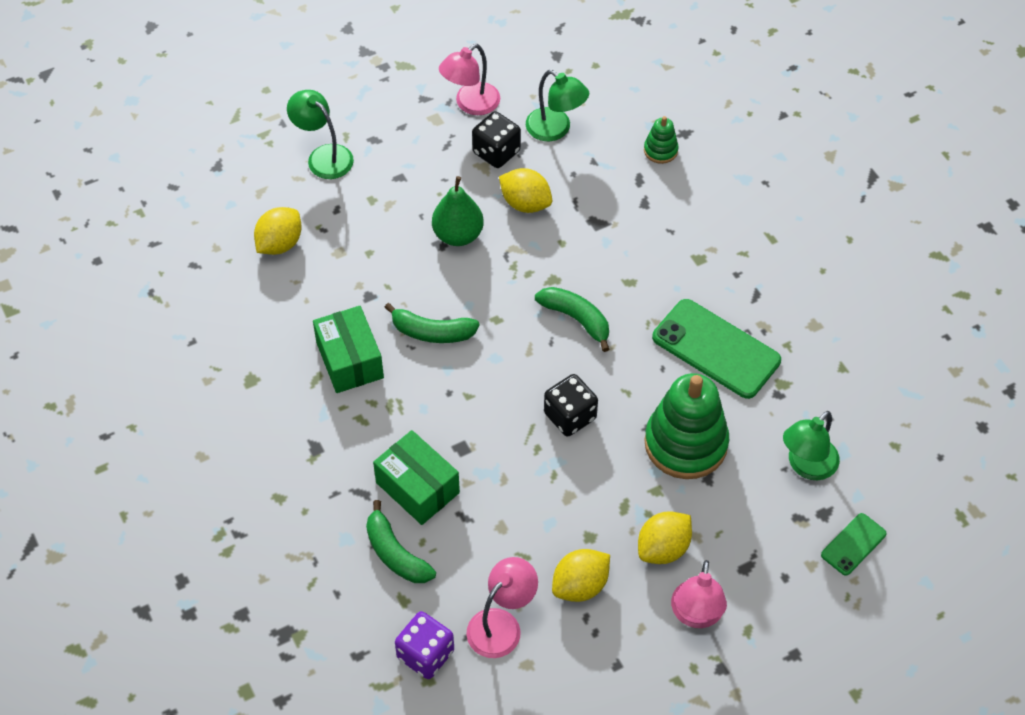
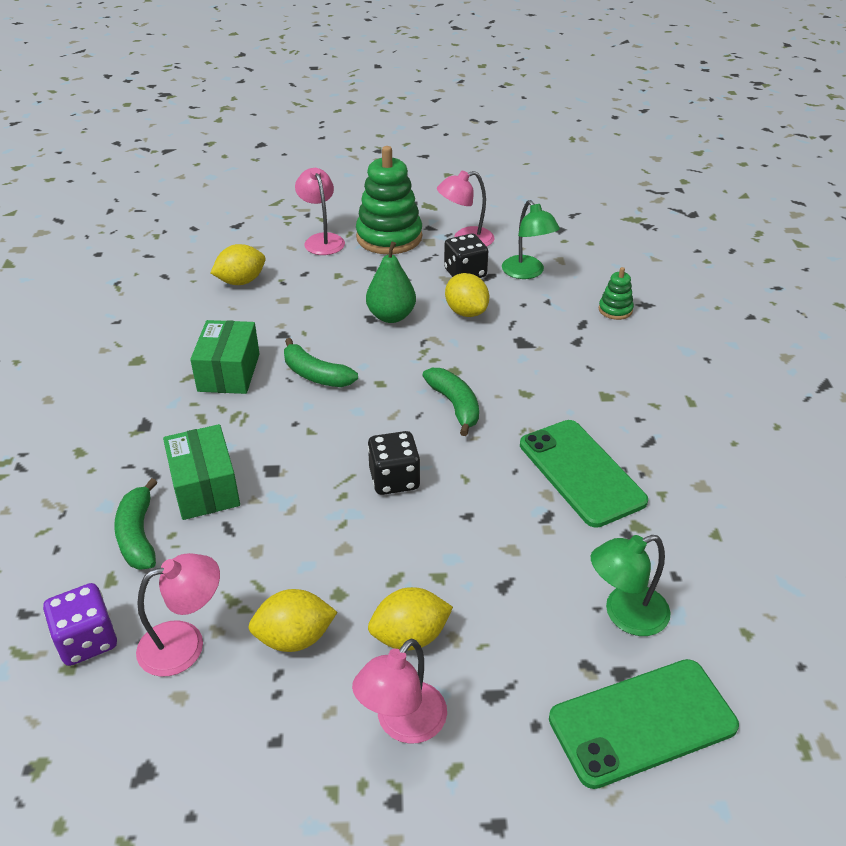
camera: 25 degrees right, 15 degrees down
green lamp [287,90,354,179] -> pink lamp [295,168,345,255]
green stacking toy [644,373,729,479] -> green stacking toy moved to [356,146,422,254]
green phone [821,513,887,576] -> green phone [549,659,739,789], size x1.94

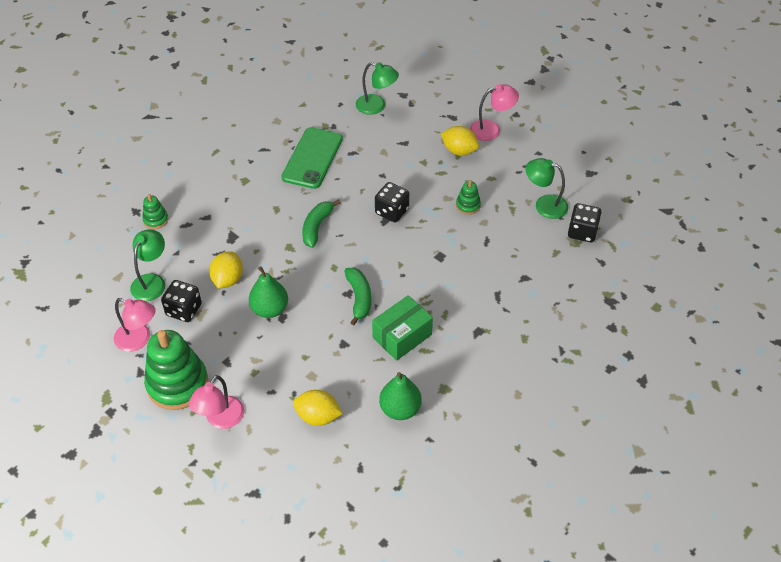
camera: 135 degrees left, 10 degrees up
purple dice [43,583,117,666] -> black dice [568,203,602,242]
green banana [114,478,158,570] -> none
pink lamp [136,553,220,677] -> green lamp [526,158,568,219]
green box [163,424,240,520] -> none
yellow lemon [248,589,337,652] -> none
green phone [549,659,739,789] -> none
none -> green pear [379,372,422,420]
none -> green stacking toy [456,180,481,215]

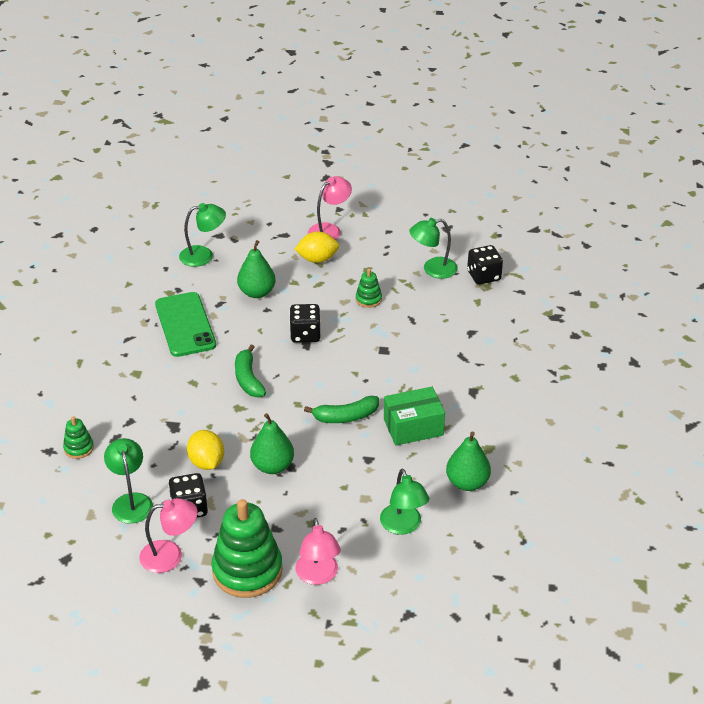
camera: 35 degrees left, 10 degrees down
yellow lemon [293,390,343,426] -> green lamp [380,469,429,535]
green banana [345,268,371,326] -> green banana turned 120 degrees clockwise [304,396,379,423]
green box [372,295,433,361] -> green box turned 60 degrees clockwise [384,387,445,446]
none -> green pear [237,240,276,298]

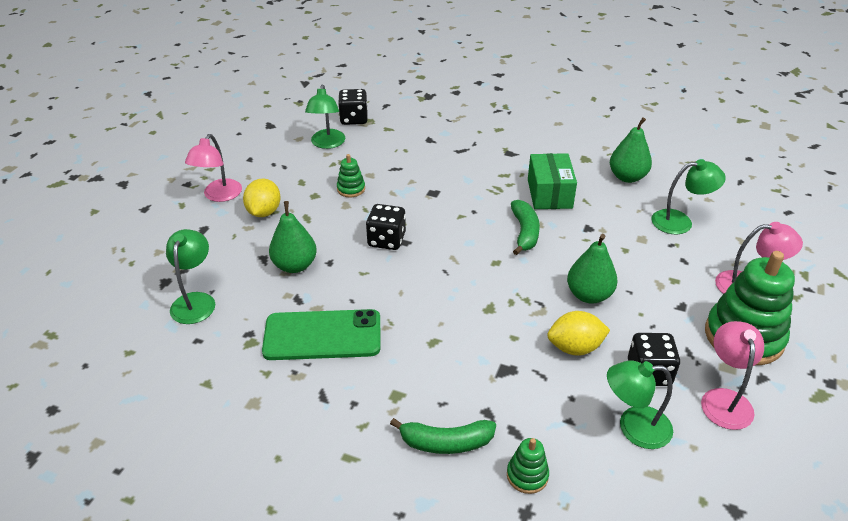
camera: 75 degrees left, 0 degrees up
green banana [235,344,266,397] -> green banana moved to [390,418,496,454]
pink lamp [308,176,352,240] -> pink lamp turned 135 degrees counterclockwise [185,134,242,202]

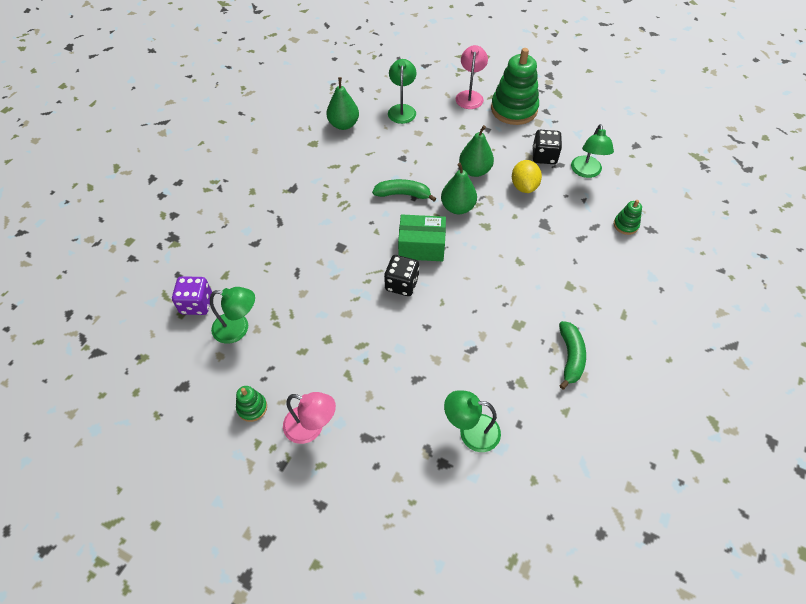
camera: 85 degrees left, 15 degrees up
yellow lemon [243,179,281,217] -> none
green phone [262,309,380,360] -> none
green pear [269,201,317,273] -> green pear moved to [441,163,477,214]
green stacking toy [337,154,365,197] -> green stacking toy moved to [236,386,267,422]
black dice [338,89,368,125] -> purple dice [172,276,212,315]
green banana [390,418,496,454] -> green banana moved to [559,321,586,389]
green box [528,153,577,209] -> green box moved to [398,214,446,261]
pink lamp [701,321,764,430] -> none

